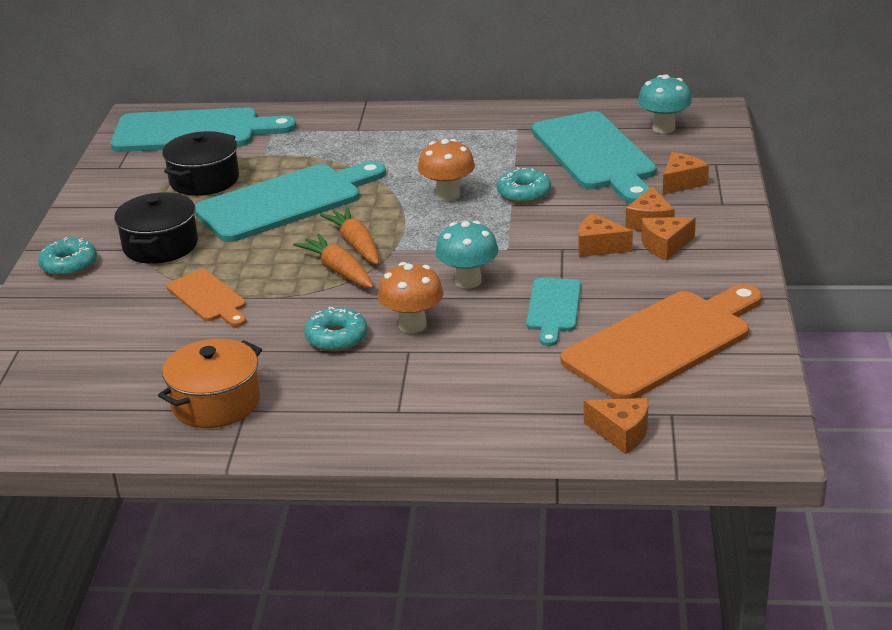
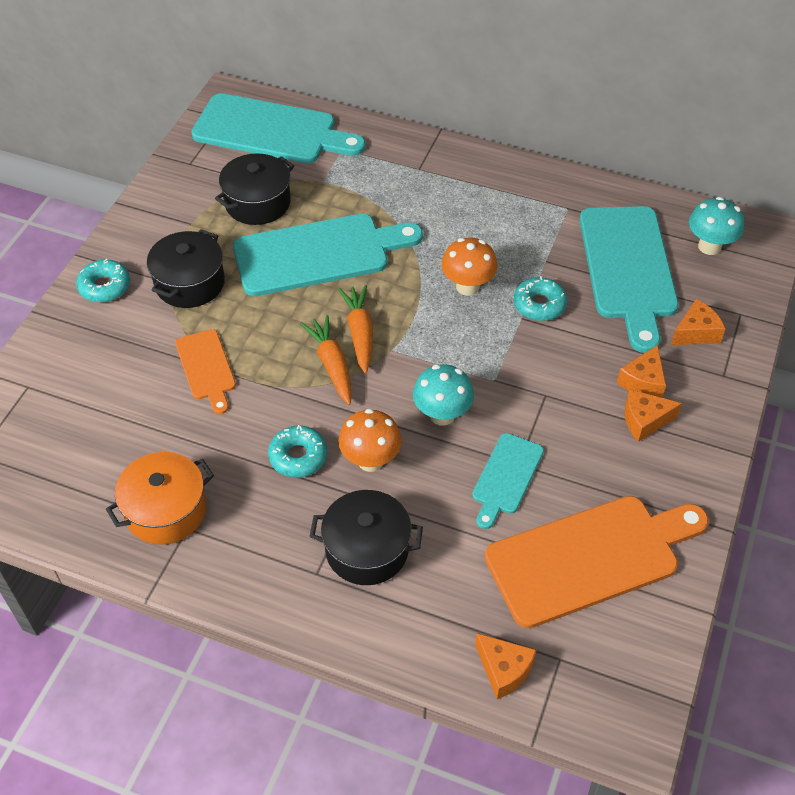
camera: 15 degrees right, 20 degrees up
orange cheese [578,213,633,257] -> none
none -> black pot [309,490,423,585]

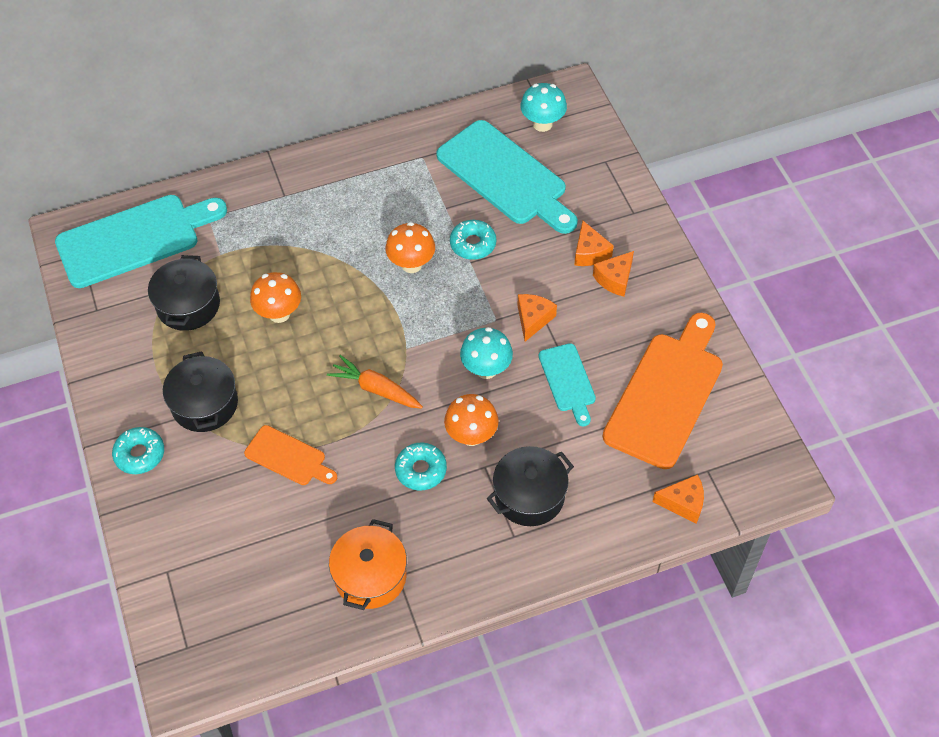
camera: 40 degrees left, 5 degrees up
turquoise cutting board [233,214,423,296] -> orange mushroom [250,272,301,323]
orange carrot [338,285,373,374] -> none
orange cheese [671,299,725,345] -> orange cheese moved to [518,294,557,342]

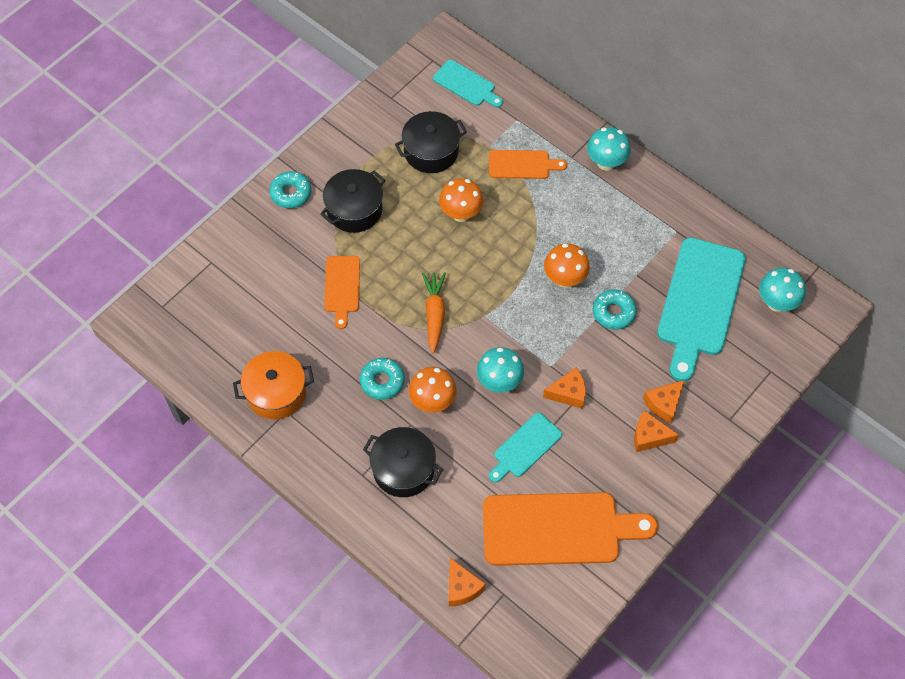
camera: 60 degrees right, 5 degrees up
turquoise cutting board [55,195,227,288] -> turquoise cutting board [433,60,503,107], size x0.52
none -> orange cutting board [489,150,567,179]
none -> turquoise mushroom [587,127,631,171]

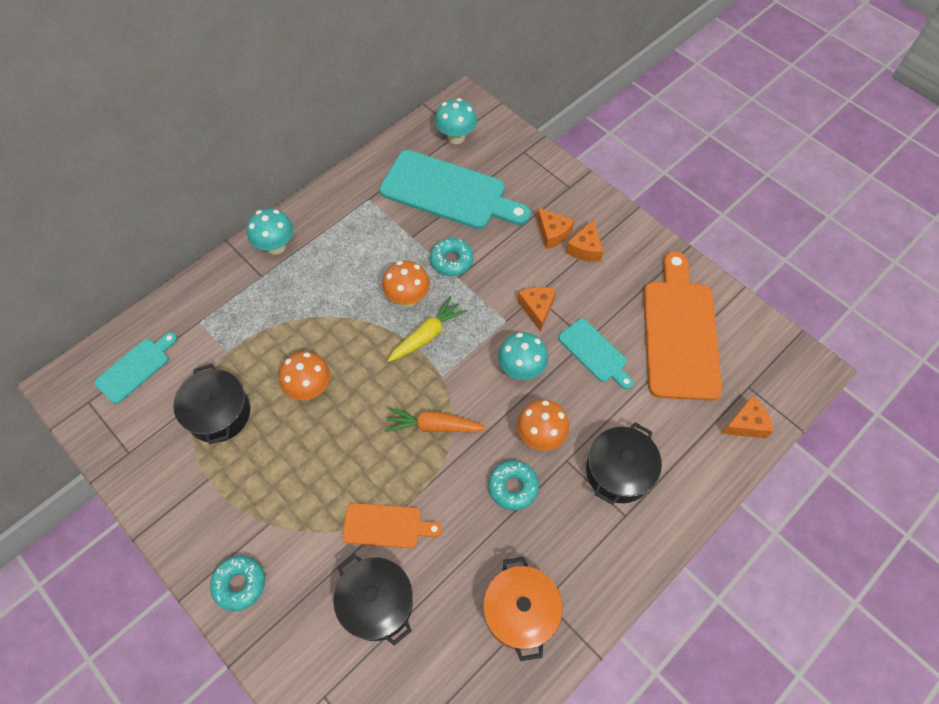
camera: 85 degrees left, 0 degrees up
black pot [320,169,386,233] -> black pot moved to [333,554,413,646]
orange cutting board [489,150,567,179] -> none
none -> yellow carrot [387,296,467,362]

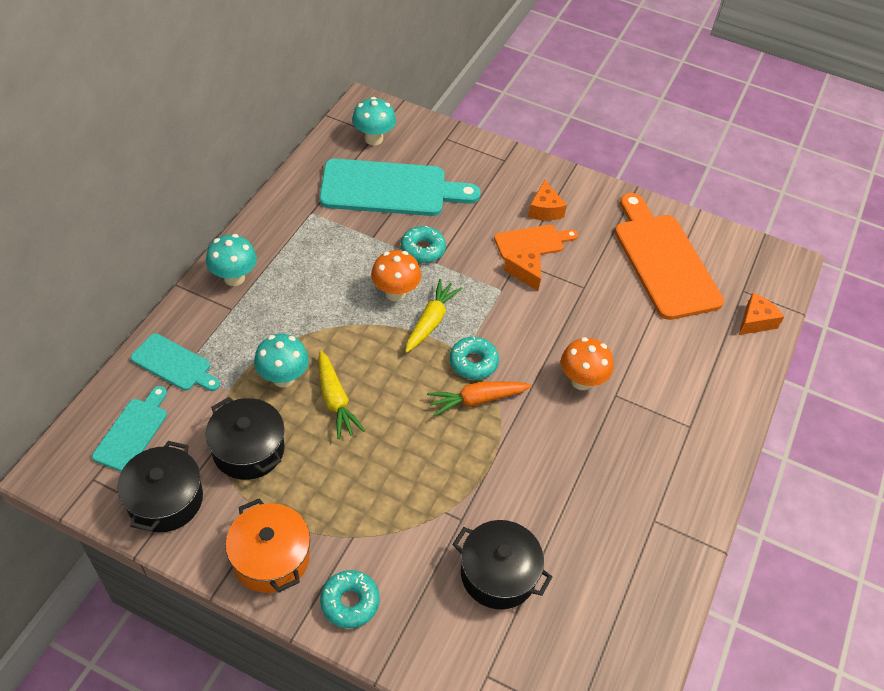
camera: 25 degrees left, 10 degrees down
orange mushroom [279,352,330,401] -> yellow carrot [318,350,365,439]
orange cutting board [342,503,442,549] -> orange cutting board moved to [494,225,578,260]
orange pot [483,557,563,661] -> orange pot moved to [225,498,310,593]
turquoise donut [488,460,539,510] -> turquoise donut moved to [450,336,499,380]
turquoise mushroom [498,332,548,380] -> turquoise mushroom moved to [254,334,309,388]
orange cheese [536,208,575,249] -> none
turquoise cutting board [558,318,633,389] -> turquoise cutting board moved to [131,333,220,391]
black pot [586,423,662,505] -> black pot moved to [117,441,203,532]

